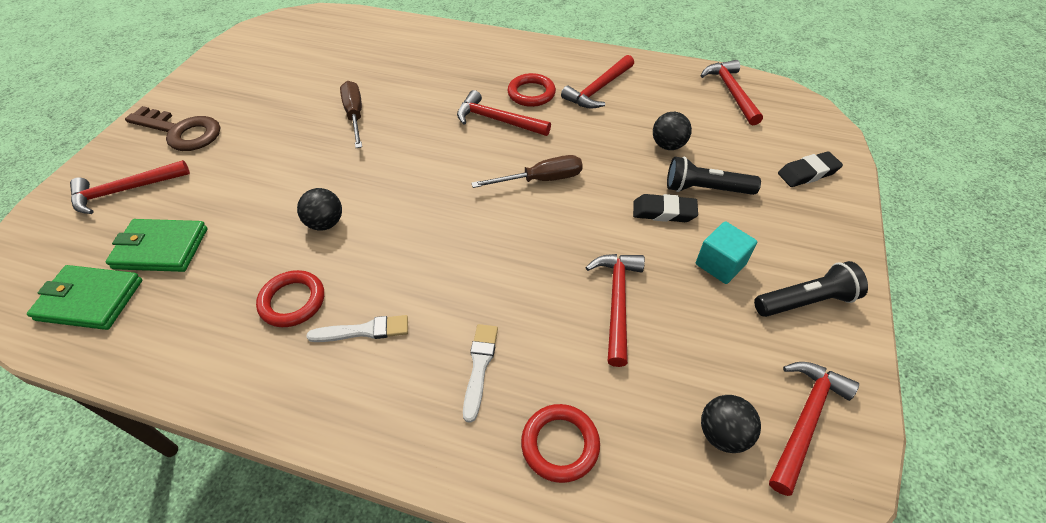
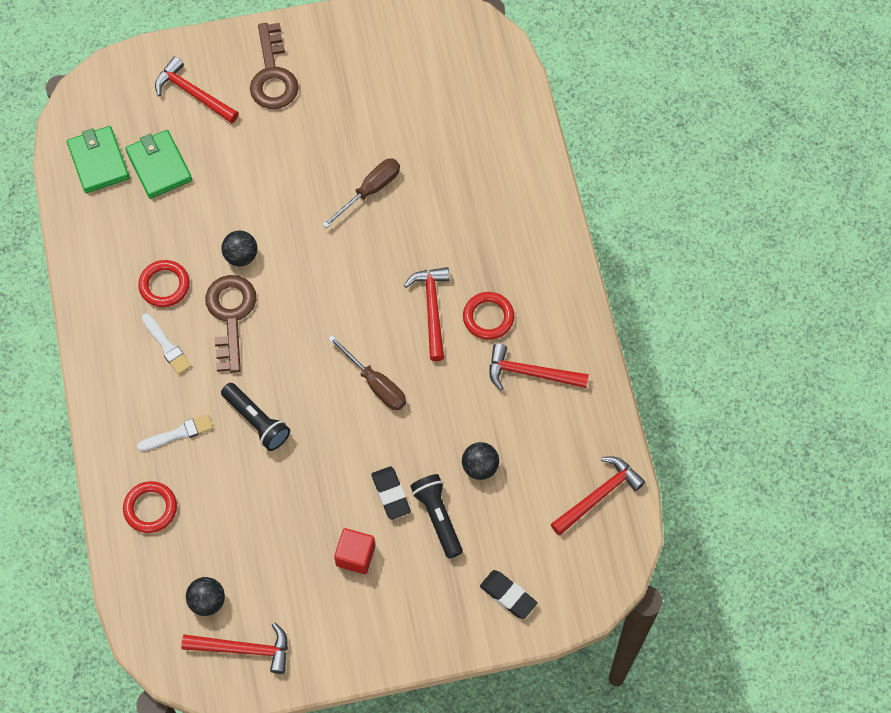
camera: 60 degrees right, 15 degrees up
red hammer [585,254,645,367] -> none
turquoise cube [696,221,757,284] -> red cube [334,528,375,574]
black flashlight [754,261,868,317] -> black flashlight moved to [221,383,290,451]
none -> brown key [205,275,256,373]

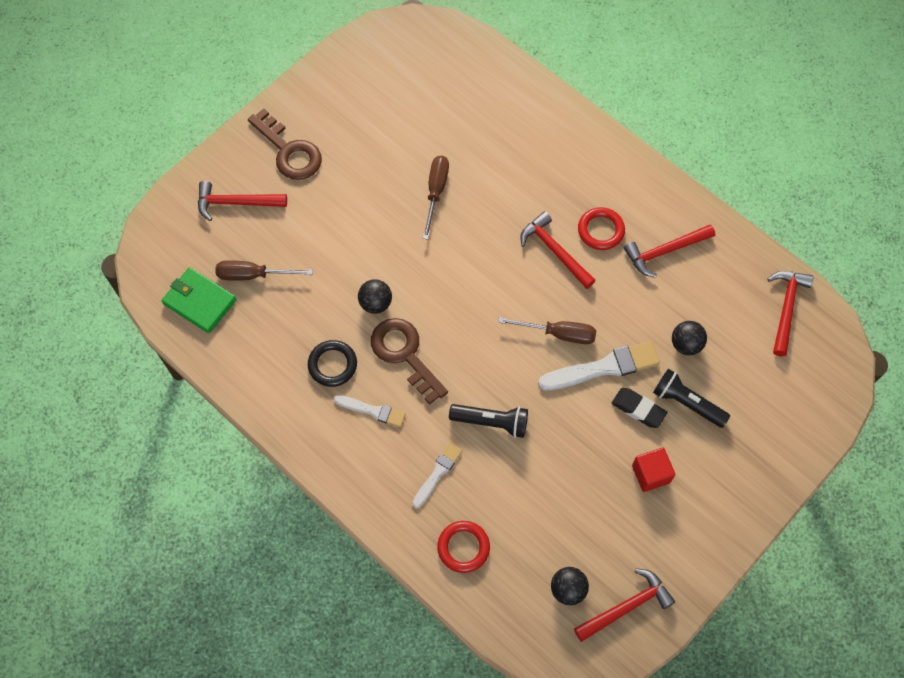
camera: 35 degrees left, 0 degrees up
green wallet [125,130,192,199] -> brown screwdriver [216,260,313,281]
red ring [138,260,190,307] -> black ring [308,340,357,387]
black eraser [480,570,537,619] -> none
none -> white brush [538,341,660,390]

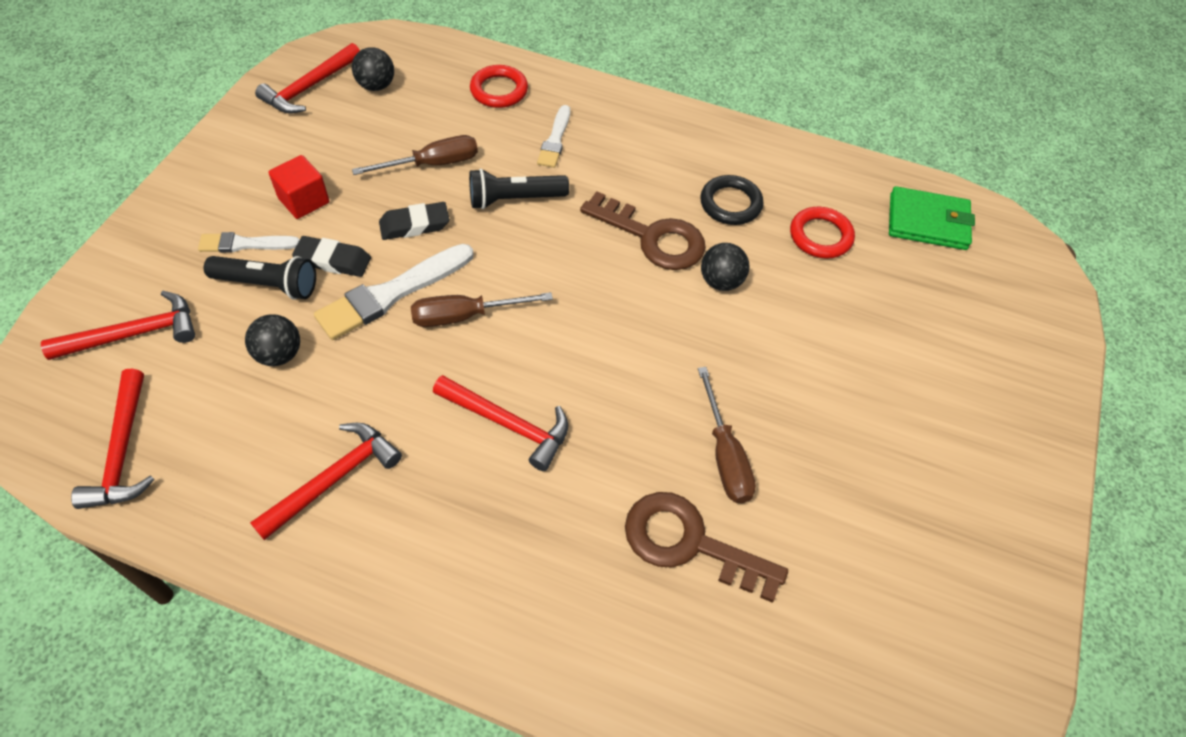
camera: 155 degrees right, 10 degrees down
red hammer [198,181,287,221] -> red hammer moved to [41,291,195,360]
brown screwdriver [216,260,313,281] -> brown screwdriver moved to [352,135,478,175]
brown key [248,109,322,180] -> brown key moved to [625,492,788,603]
white brush [334,395,406,427] -> white brush moved to [198,232,300,253]
red ring [578,207,625,250] -> red ring moved to [790,207,855,259]
none -> black eraser [379,202,449,240]

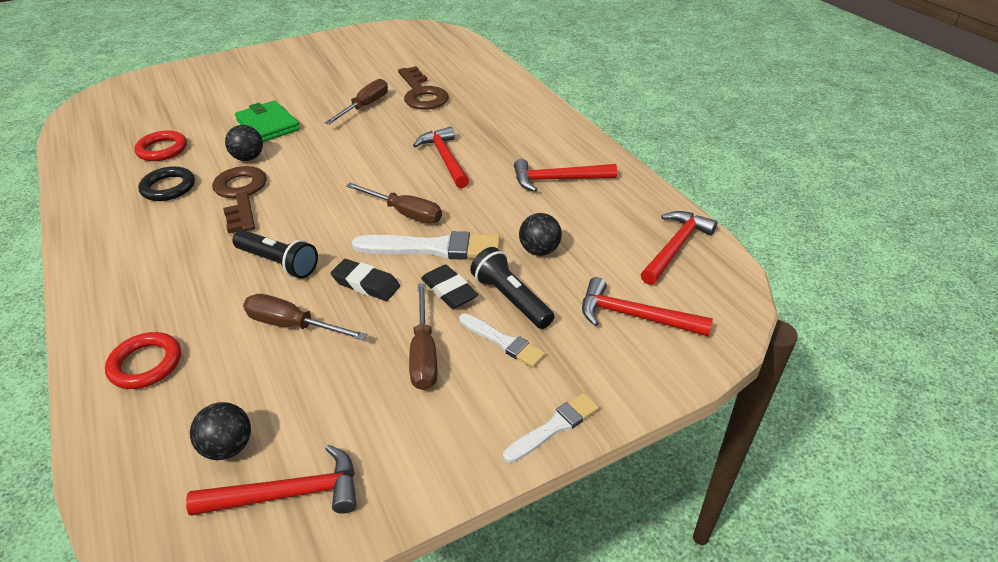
camera: 135 degrees left, 15 degrees down
red cube [268,155,329,219] -> brown screwdriver [409,284,438,390]
white brush [537,105,570,168] -> white brush moved to [503,393,599,463]
green wallet [889,186,975,250] -> green wallet moved to [235,100,300,142]

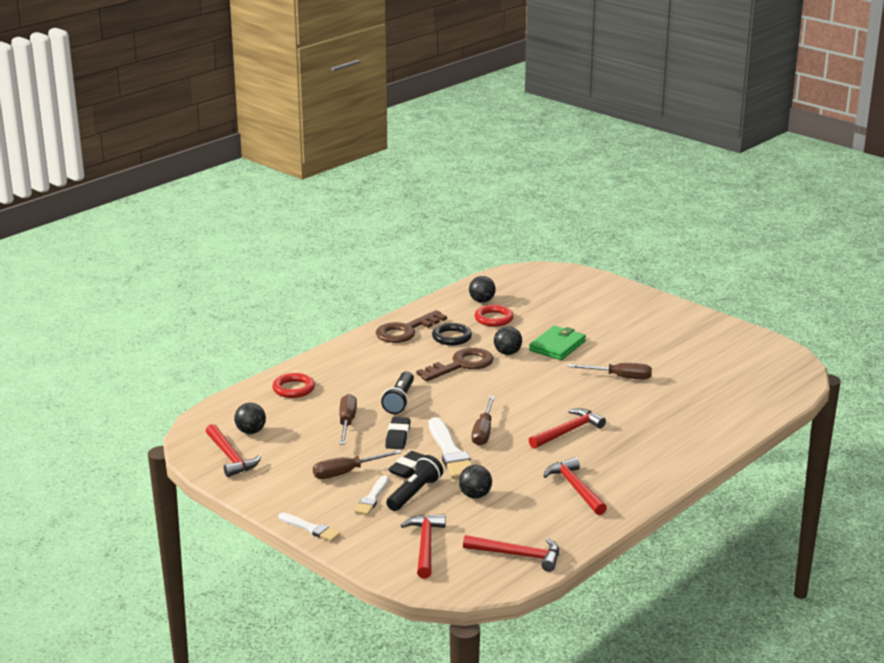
camera: 70 degrees right, 15 degrees down
brown key [398,66,449,110] -> brown key moved to [376,310,447,343]
none -> black ball [469,276,496,303]

